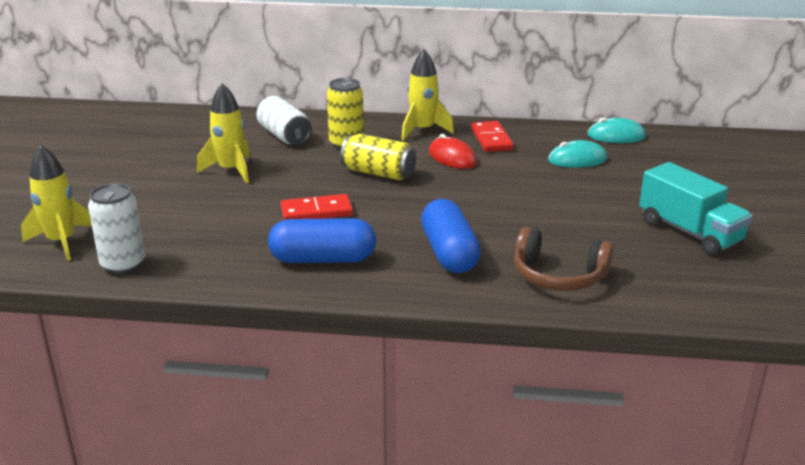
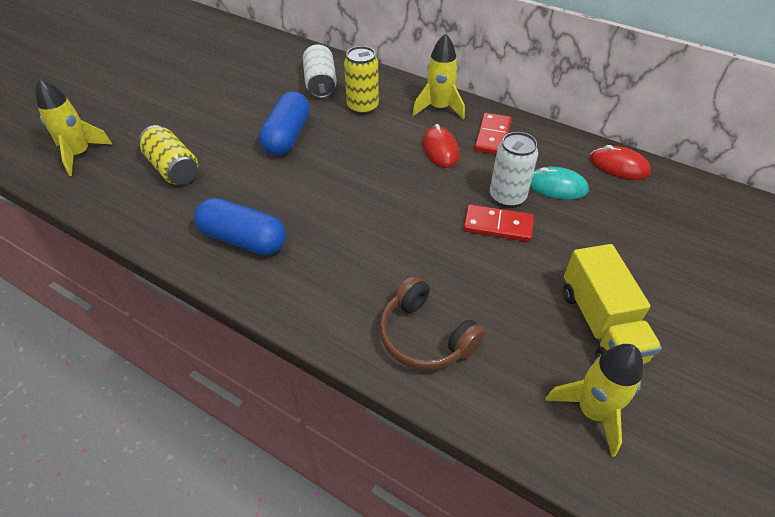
camera: 25 degrees right, 20 degrees up
white can [88,183,145,274] -> white can moved to [490,132,538,208]
yellow rocket [197,83,250,183] -> yellow rocket moved to [546,344,643,457]
red domino [281,194,353,220] -> red domino moved to [464,204,534,242]
yellow can [341,134,416,180] -> yellow can moved to [139,125,198,185]
blue capsule [421,199,481,273] -> blue capsule moved to [259,91,310,155]
turquoise mouse [588,117,646,143] -> red mouse [590,145,651,180]
turquoise truck [639,162,752,256] -> yellow truck [563,244,662,364]

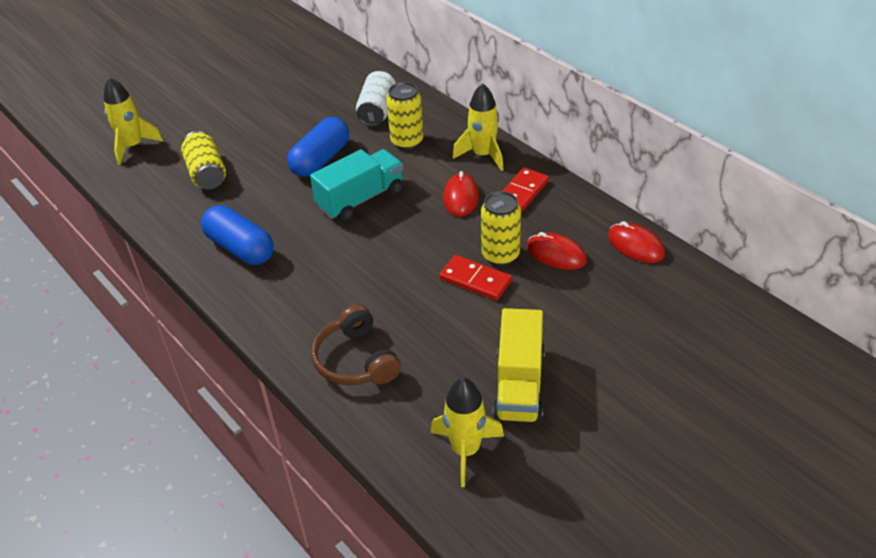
camera: 20 degrees right, 5 degrees down
white can [490,132,538,208] -> yellow can [481,191,521,266]
turquoise mouse [530,167,589,200] -> red mouse [527,232,587,270]
none -> turquoise truck [310,149,403,221]

